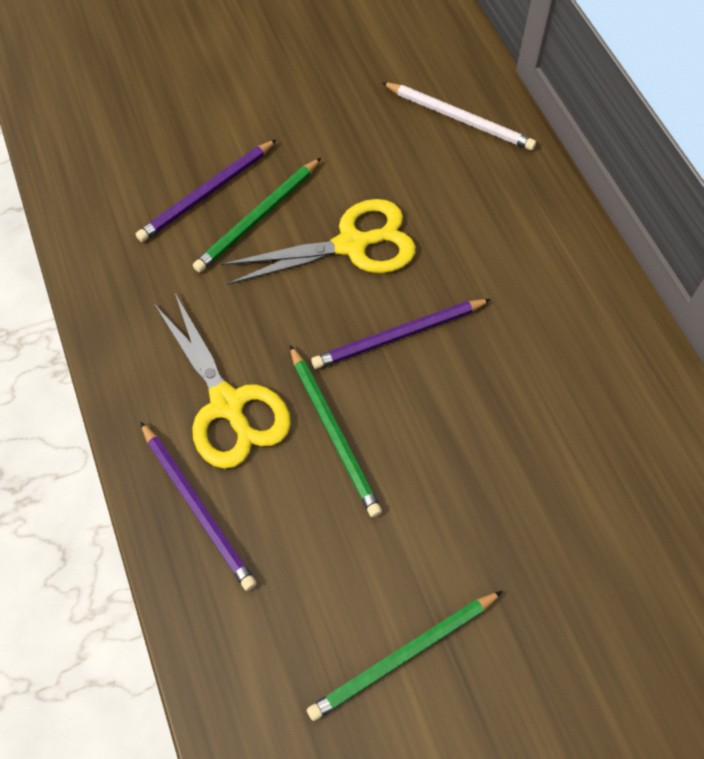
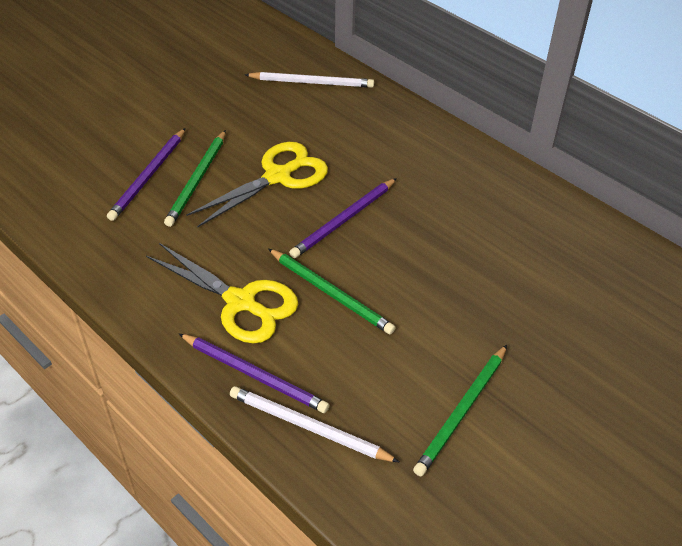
camera: 25 degrees left, 15 degrees down
none -> white pencil [230,386,399,462]

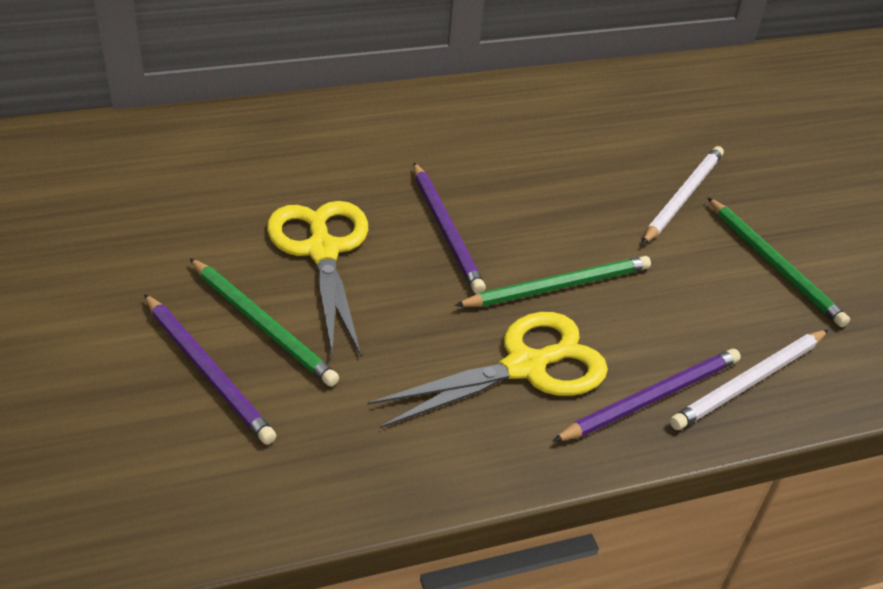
camera: 65 degrees left, 5 degrees down
white pencil [245,72,374,88] -> white pencil moved to [642,146,724,244]

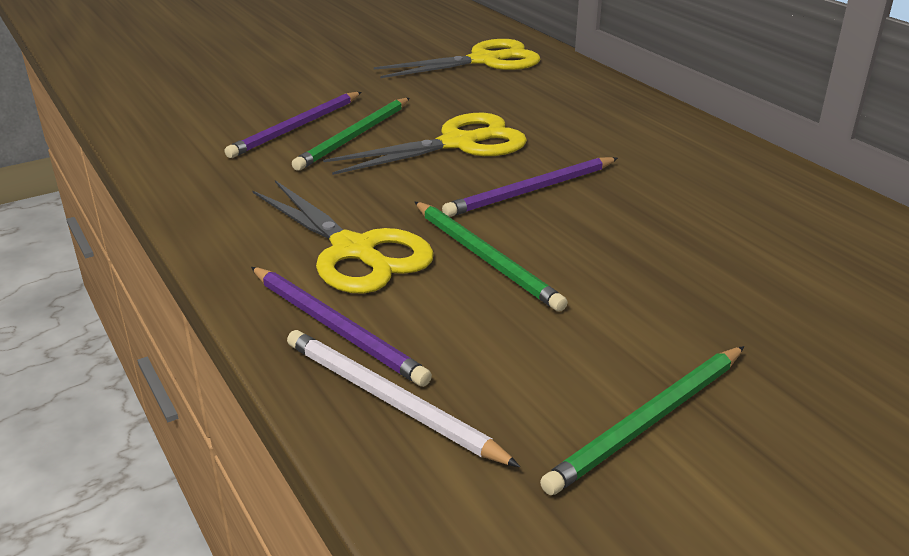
camera: 80 degrees right, 10 degrees down
white pencil [642,146,724,244] -> none
none -> yellow scissors [374,39,540,78]

